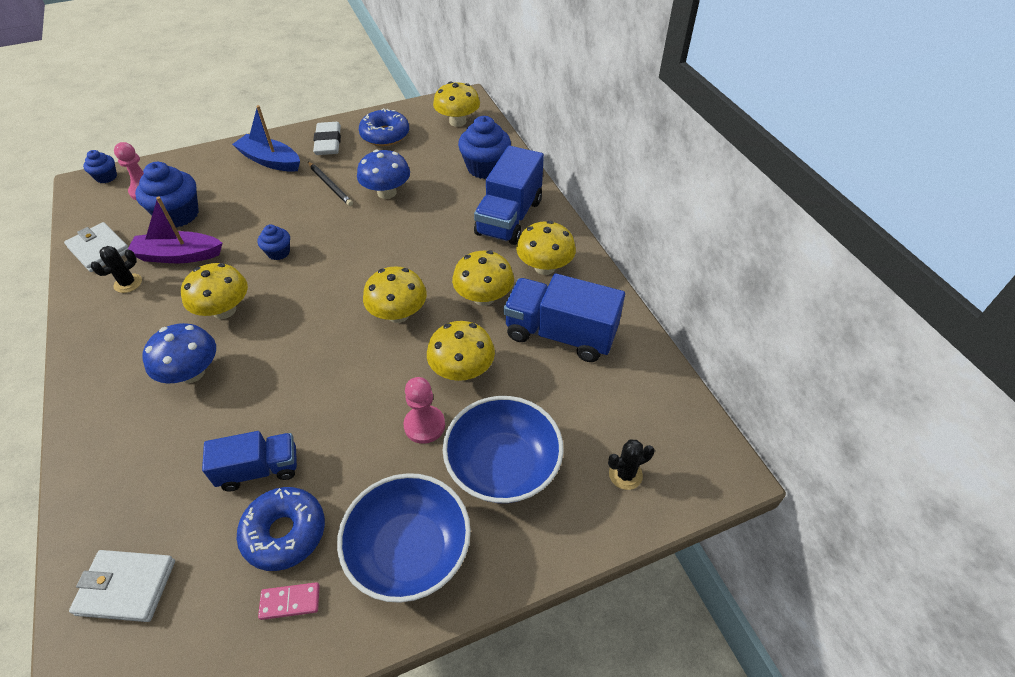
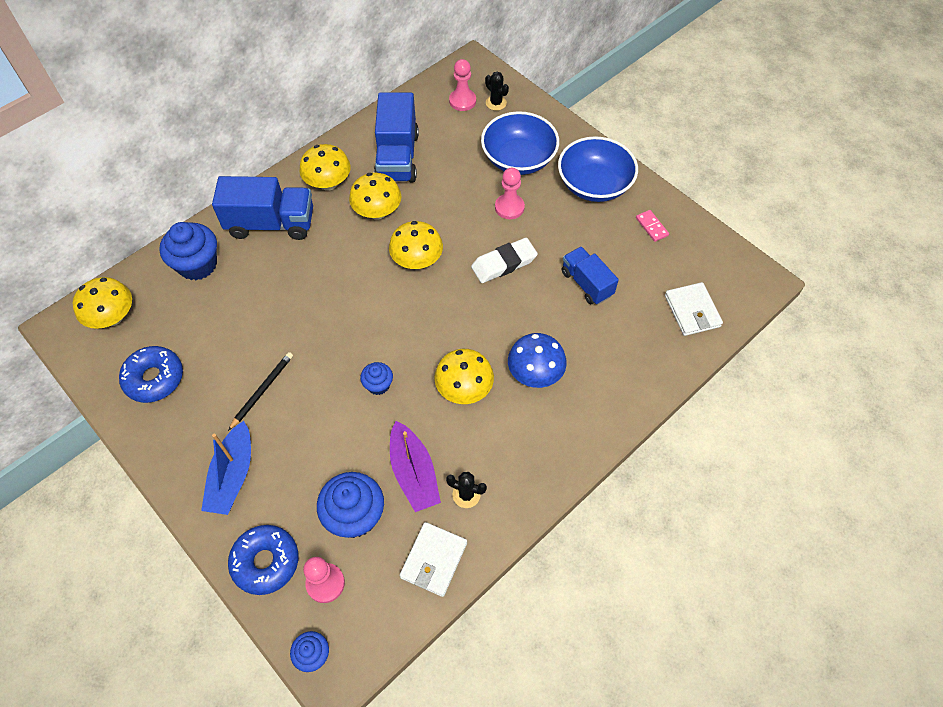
camera: 110 degrees left, 10 degrees up
blue donut [237,487,325,571] -> blue donut moved to [228,525,298,595]
white eraser [313,122,341,155] -> white eraser moved to [471,238,538,283]
blue mushroom [357,149,410,199] -> none
yellow mushroom [427,321,495,381] -> none
none -> pink pawn [449,59,476,111]

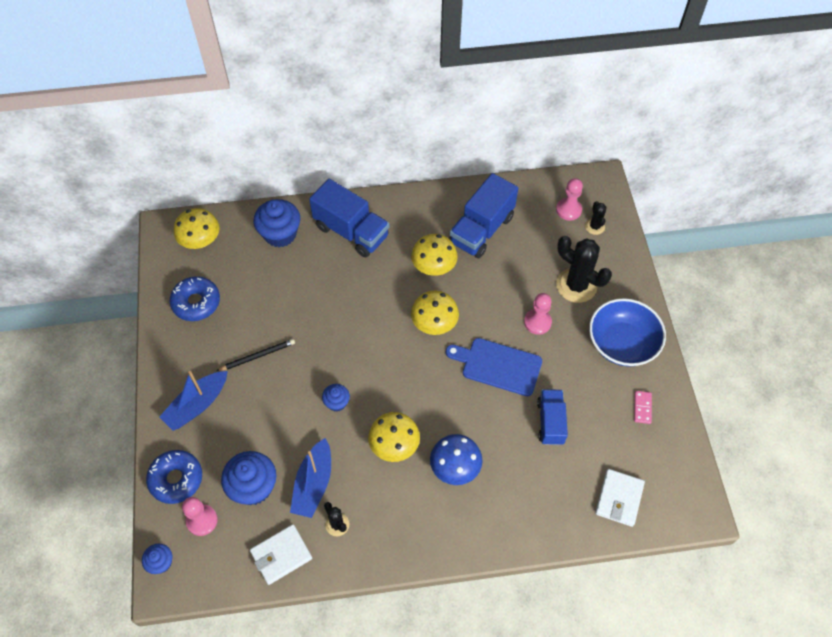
camera: 35 degrees right, 0 degrees up
yellow mushroom [299,144,351,191] -> none
purple boat [390,421,441,512] -> blue boat [290,438,331,518]
white eraser [471,238,538,283] -> blue cutting board [446,338,542,396]
blue bowl [481,111,559,175] -> black cactus [556,236,612,303]

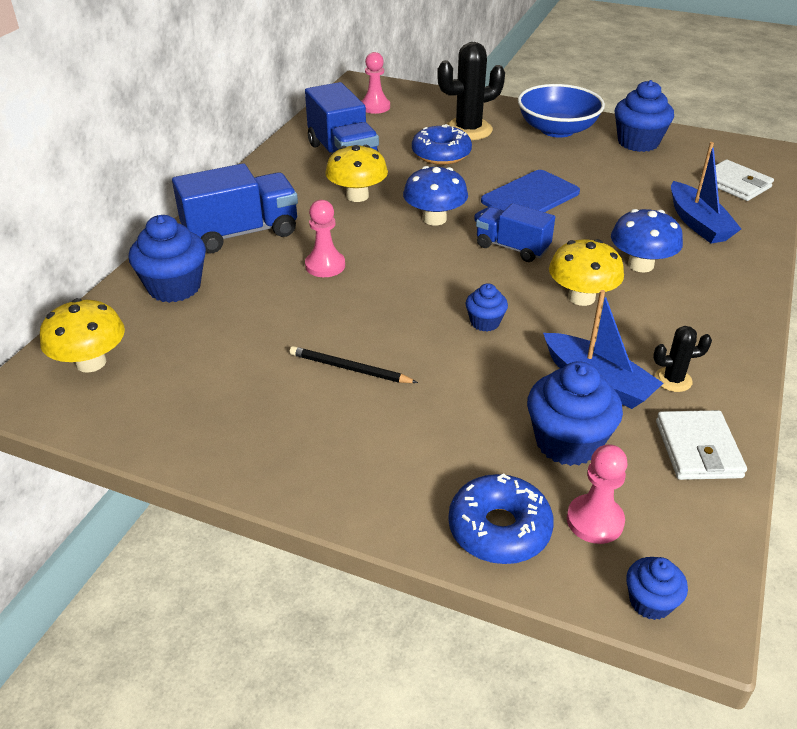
camera: 60 degrees left, 20 degrees down
blue boat [159,371,228,431] -> blue boat moved to [671,142,741,244]
blue donut [170,276,220,321] -> blue donut moved to [412,124,472,165]
black pencil [216,339,295,371] -> black pencil turned 75 degrees counterclockwise [289,346,418,383]
yellow mushroom [411,291,459,335] -> blue mushroom [403,166,468,226]
pink pawn [524,293,552,335] -> pink pawn moved to [305,200,345,277]
blue truck [537,389,568,445] -> blue truck moved to [476,203,555,262]
black cactus [585,201,607,235] -> none
pink domino [634,391,652,424] -> blue cupcake [615,80,674,152]

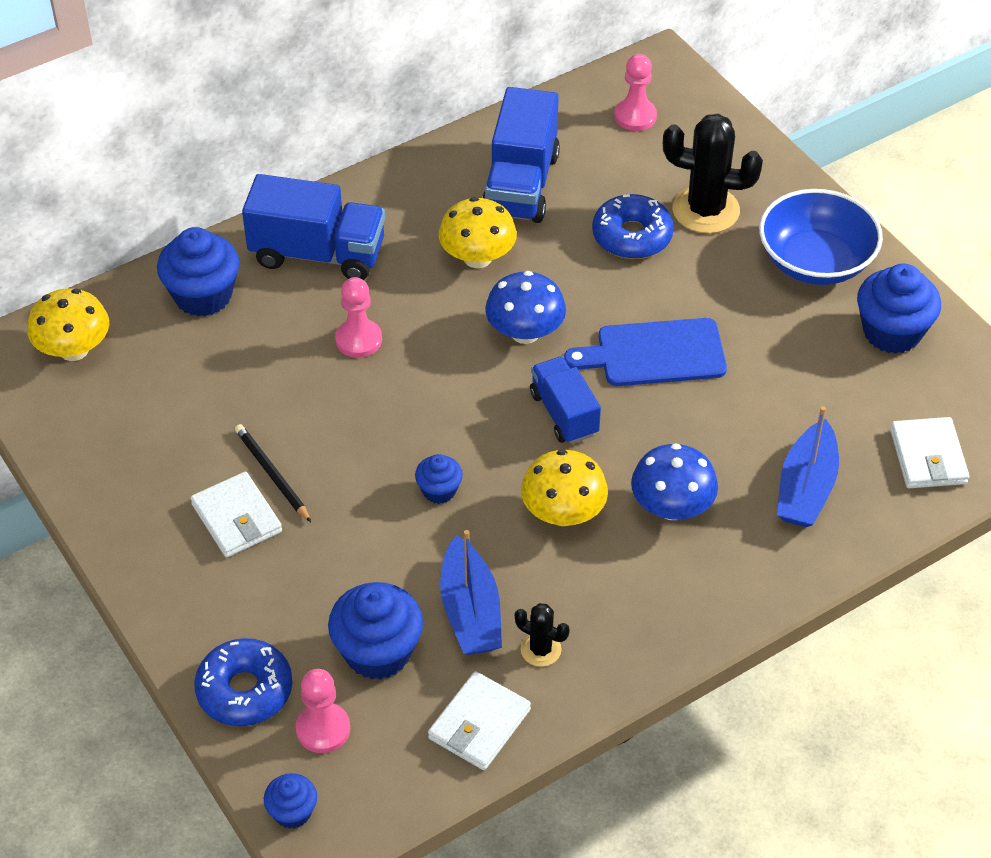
camera: 35 degrees right, 10 degrees up
none -> white wallet [191,472,282,557]

